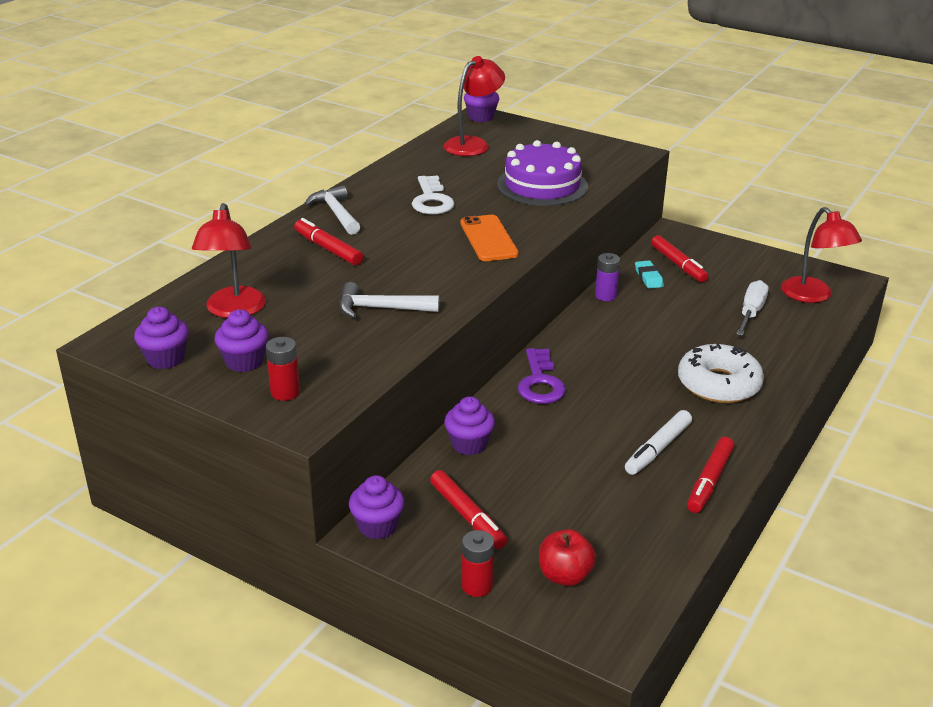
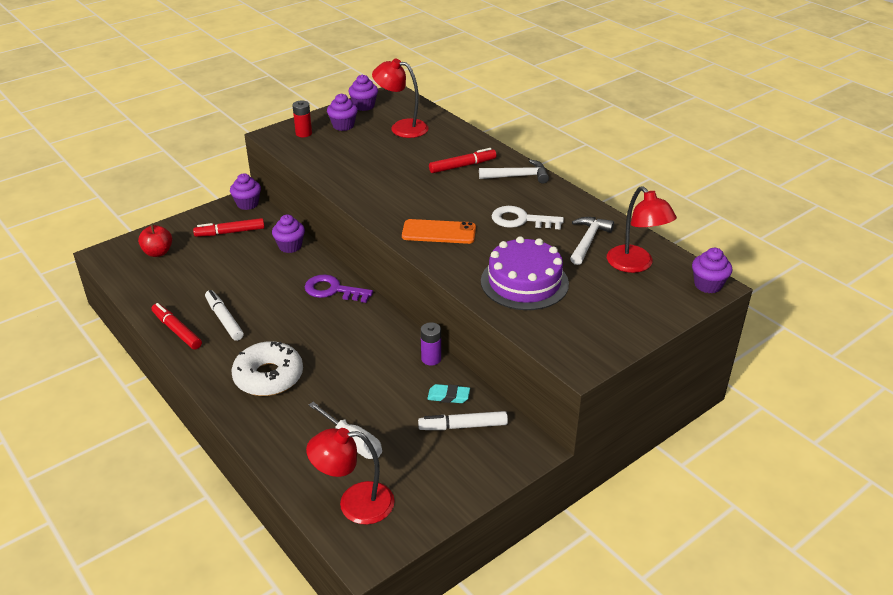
camera: 110 degrees right, 5 degrees up
white hammer [340,282,439,318] -> white hammer moved to [570,217,614,265]
red battery [462,530,494,597] -> none
red marker [651,235,709,282] -> white marker [418,411,508,430]

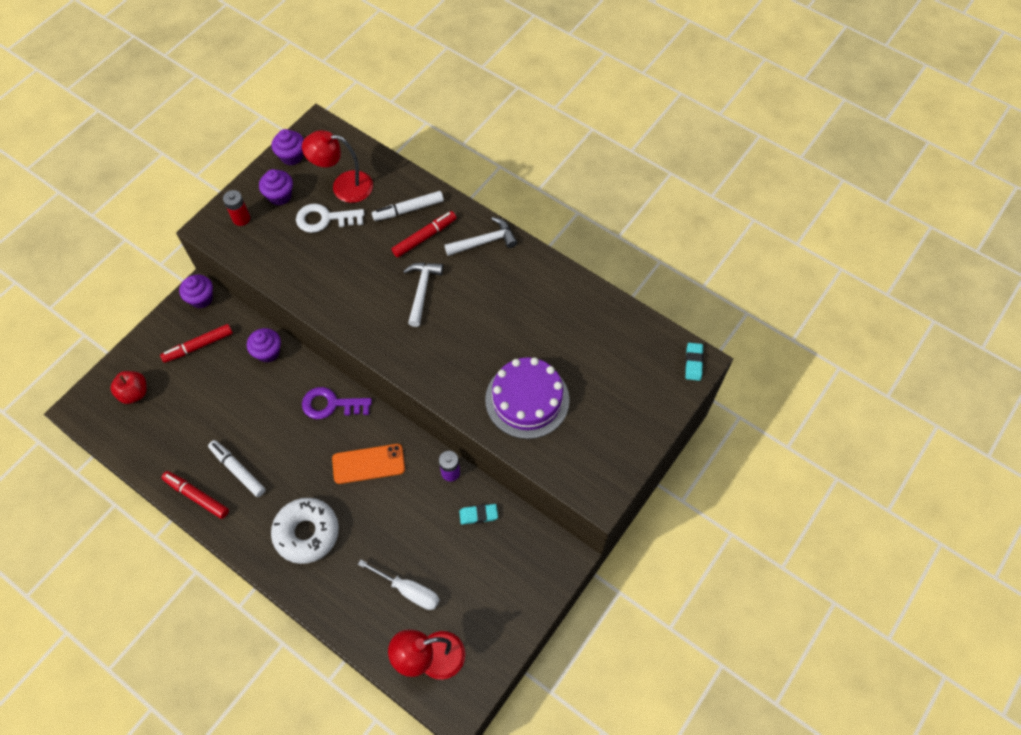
camera: 15 degrees left, 25 degrees up
orange phone [402,219,476,244] -> orange phone moved to [332,444,405,484]
white marker [418,411,508,430] -> white marker moved to [372,191,444,221]
white key [492,206,564,230] -> white key moved to [296,204,365,233]
white hammer [570,217,614,265] -> white hammer moved to [403,263,443,327]
red lamp [607,186,677,273] -> none
purple cupcake [692,248,732,293] -> turquoise eraser [685,343,704,381]

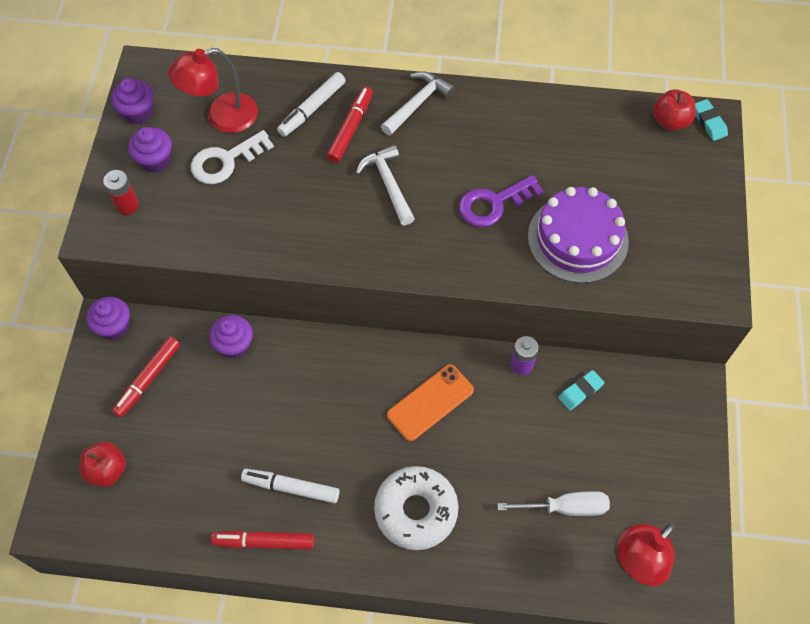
camera: 30 degrees left, 0 degrees up
purple key [302,387,372,419] -> purple key moved to [459,175,544,227]
none -> red apple [653,89,696,131]

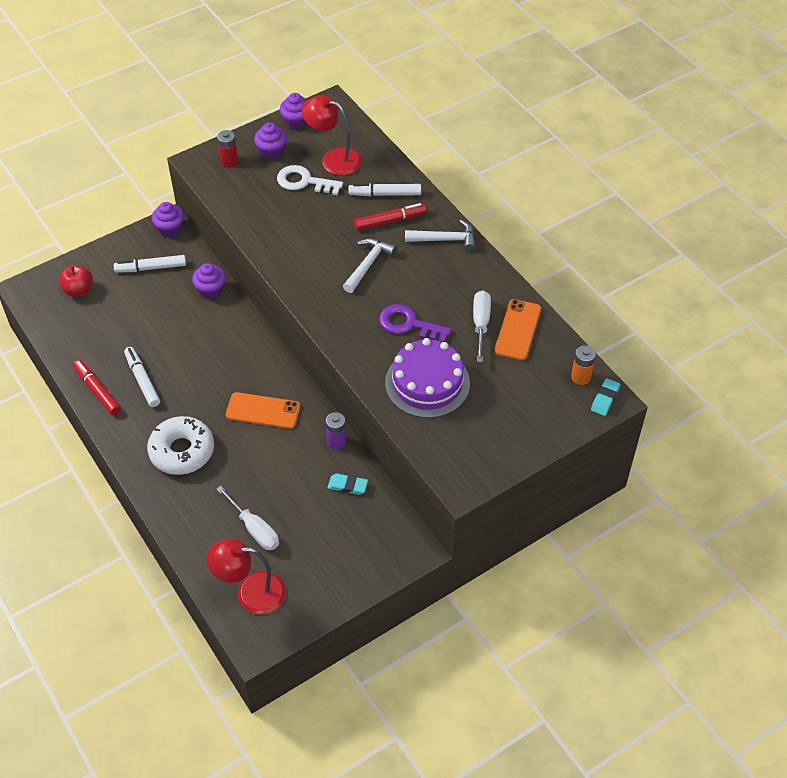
camera: 50 degrees right, 10 degrees down
red marker [112,337,180,418] -> white marker [114,255,186,273]
red apple [653,89,696,131] -> orange battery [571,345,596,385]
none -> white screwdriver [473,290,491,362]
none -> orange phone [494,299,541,360]

